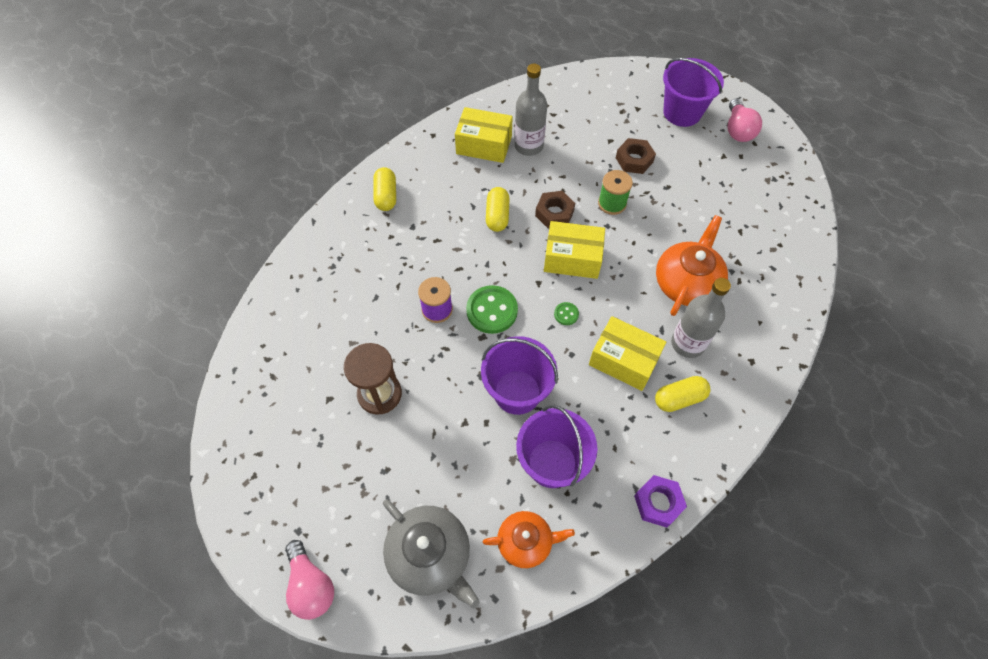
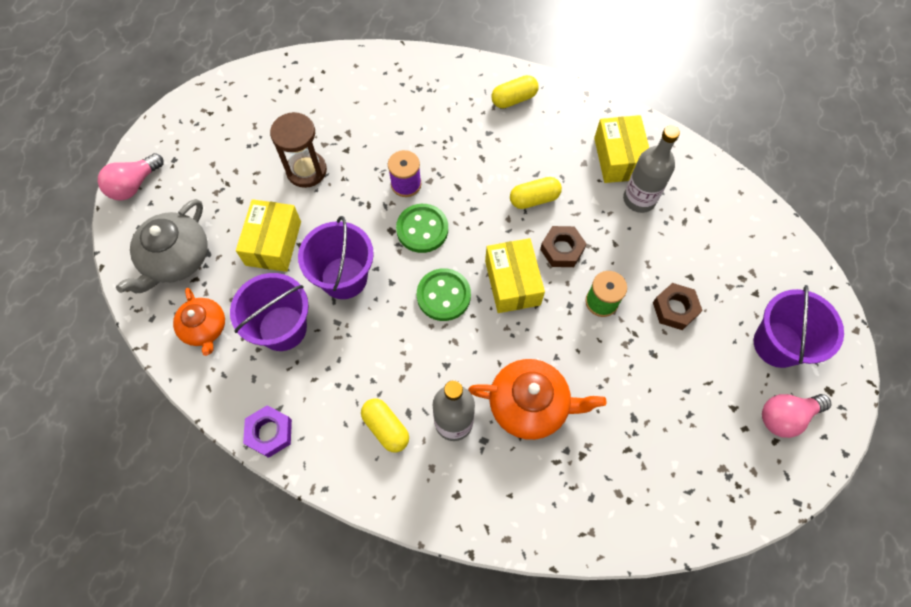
camera: 70 degrees right, 5 degrees up
green button [554,302,579,325] -> green button [417,268,471,321], size x2.09
yellow box [589,316,667,391] -> yellow box moved to [236,199,301,272]

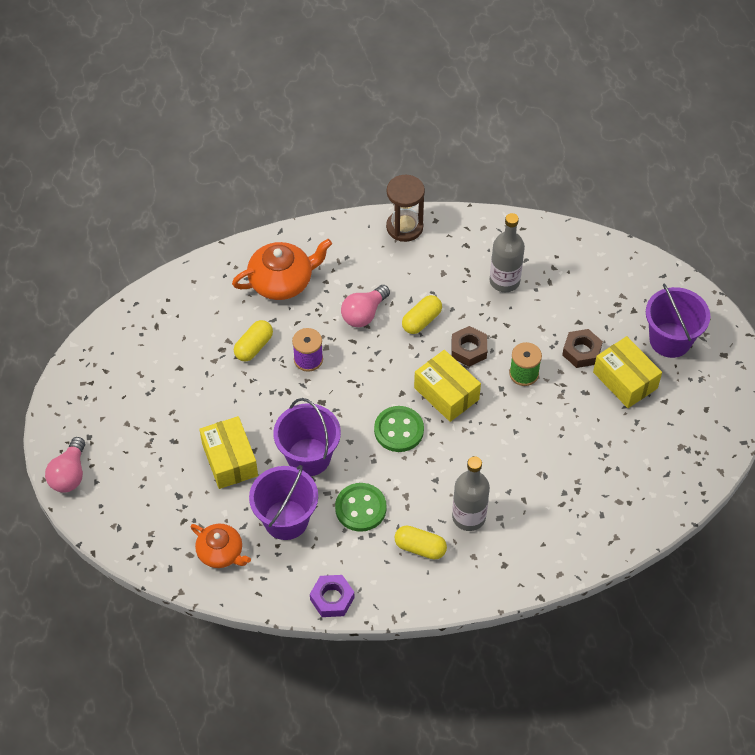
camera: 30 degrees left, 10 degrees down
grey teapot [116,199,208,293] -> none
brown hourglass [270,112,327,188] -> brown hourglass moved to [386,175,425,242]
green button [396,204,448,253] -> green button moved to [335,483,386,532]
orange teapot [468,359,606,440] -> orange teapot moved to [232,239,332,300]
yellow capsule [492,75,539,108] -> yellow capsule moved to [234,320,273,361]
yellow box [594,115,649,183] -> yellow box moved to [593,336,662,408]
pink light bulb [762,394,831,438] -> pink light bulb moved to [341,285,390,327]

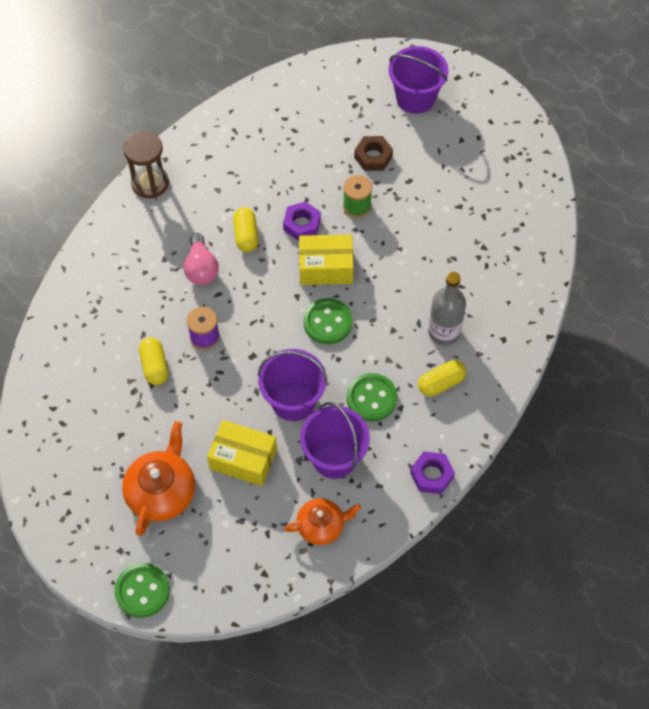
camera: 50 degrees left, 5 degrees up
pink light bulb [45,437,85,493] -> green button [114,563,170,618]
orange teapot [232,239,332,300] -> orange teapot moved to [122,421,195,536]
brown nut [451,326,487,367] -> purple nut [283,202,321,241]
grey bottle [490,213,525,292] -> none
yellow box [593,336,662,408] -> none

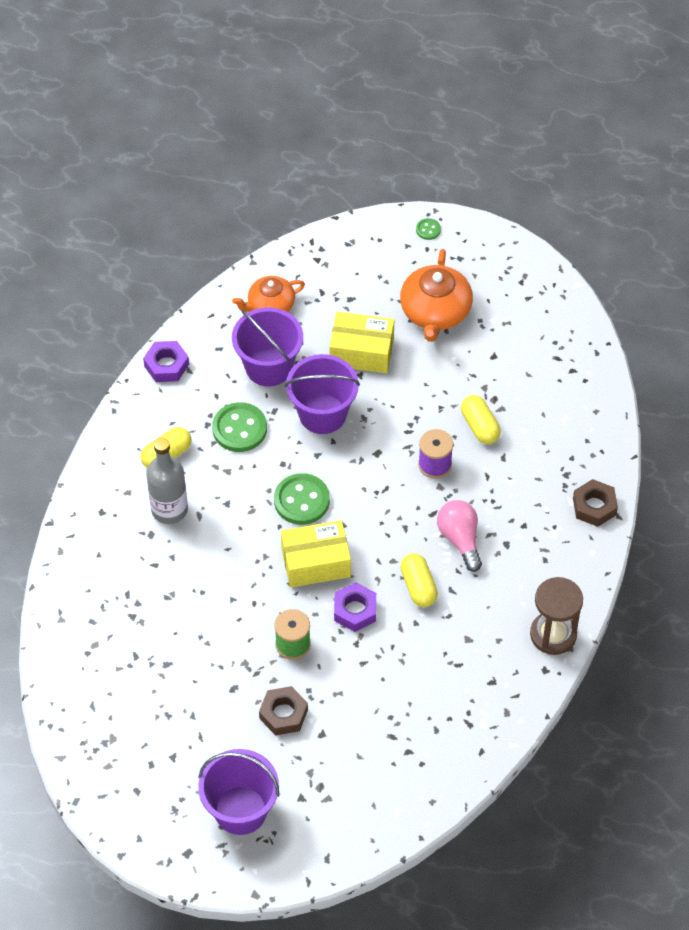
camera: 170 degrees right, 5 degrees down
green button [114,563,170,618] -> green button [416,218,441,240], size x0.48
none -> brown nut [573,479,618,527]

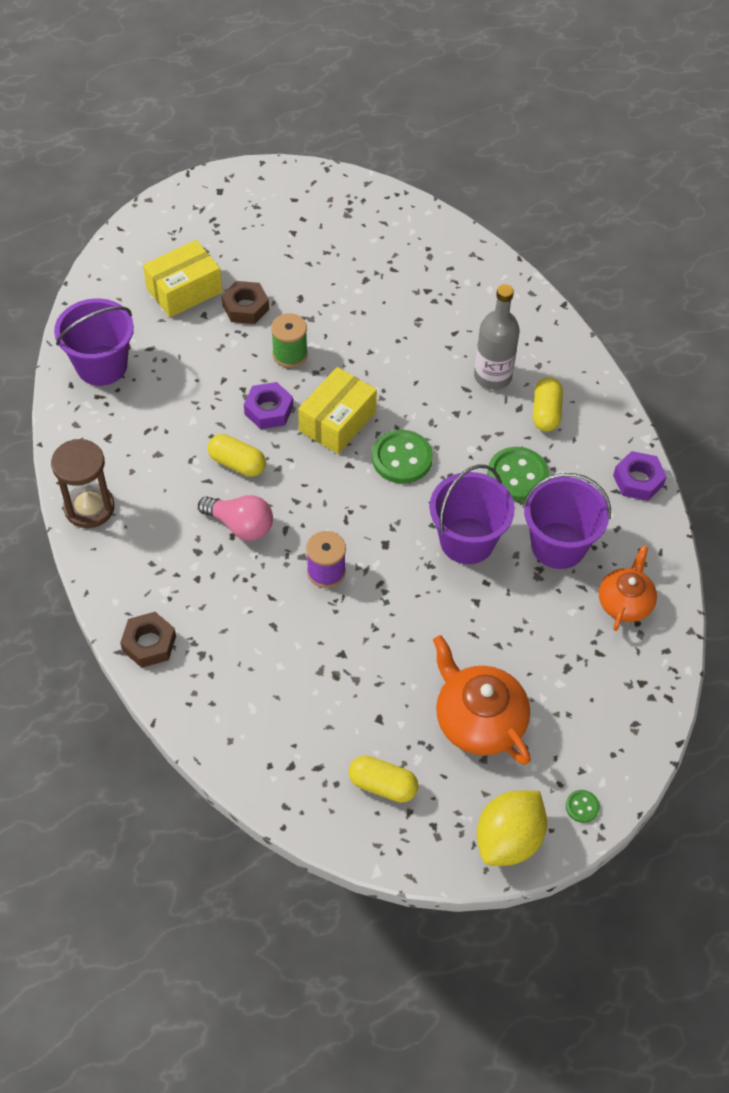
camera: 135 degrees right, 0 degrees up
purple bucket [198,749,279,835] -> purple bucket moved to [54,298,134,386]
yellow box [329,312,394,373] -> yellow box moved to [143,240,222,317]
yellow capsule [461,395,501,444] -> yellow capsule moved to [349,756,419,803]
none -> yellow lemon [477,791,547,866]

